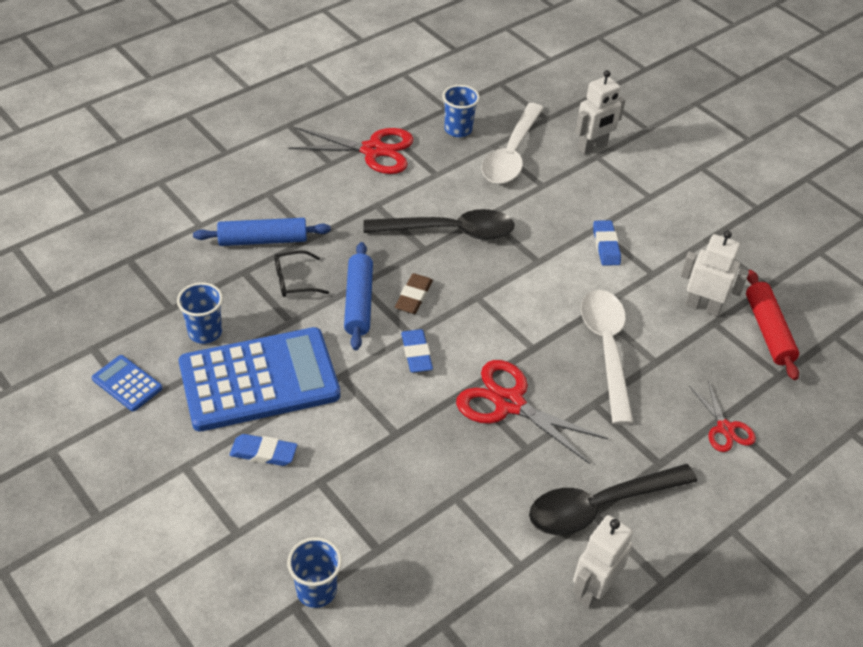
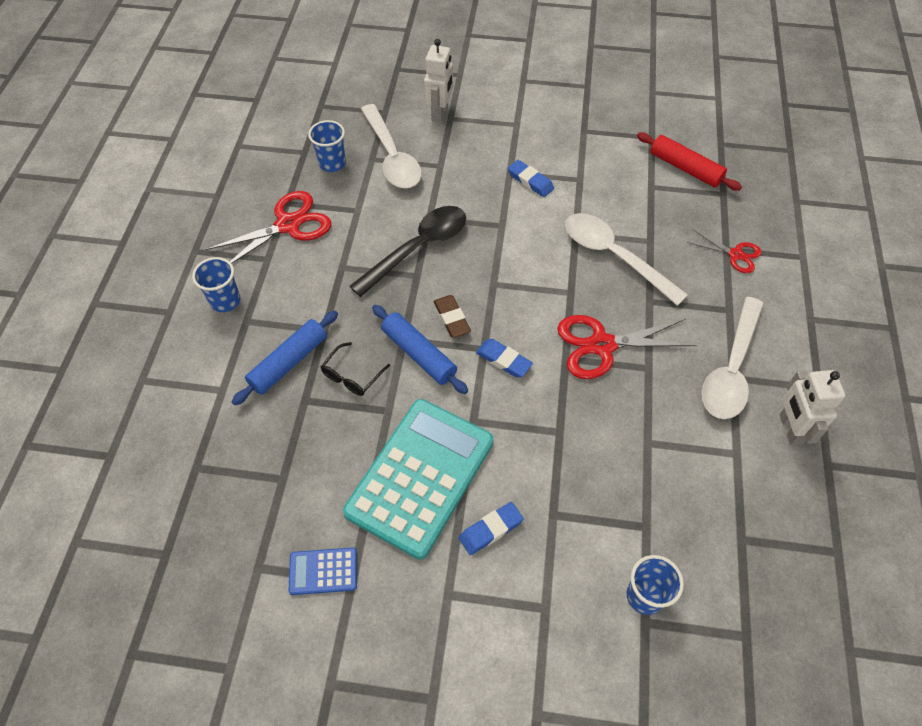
camera: 40 degrees left, 10 degrees up
blue cup [177,282,223,344] -> blue cup moved to [192,257,240,312]
blue calculator [179,327,340,432] -> turquoise calculator [343,399,494,559]
black spoon [529,464,697,535] -> white spoon [702,297,764,419]
white robot [681,230,749,317] -> none

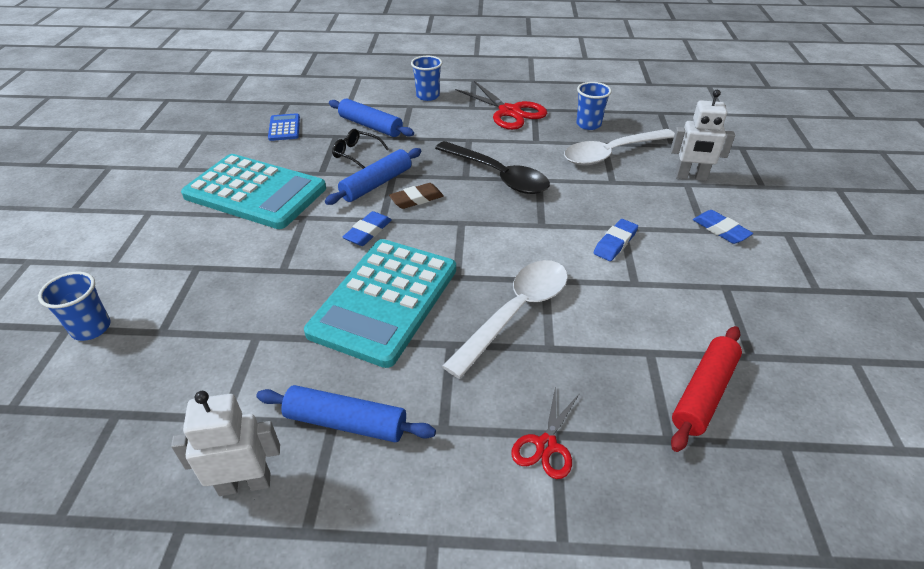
camera: 85 degrees right, 15 degrees down
blue calculator [288,547,357,595] -> blue calculator moved to [268,113,300,141]
blue eraser [459,502,524,555] -> blue eraser moved to [693,210,753,244]
red scissors [557,315,696,379] -> turquoise calculator [304,239,456,368]
white spoon [702,297,764,419] -> blue rolling pin [256,385,436,442]

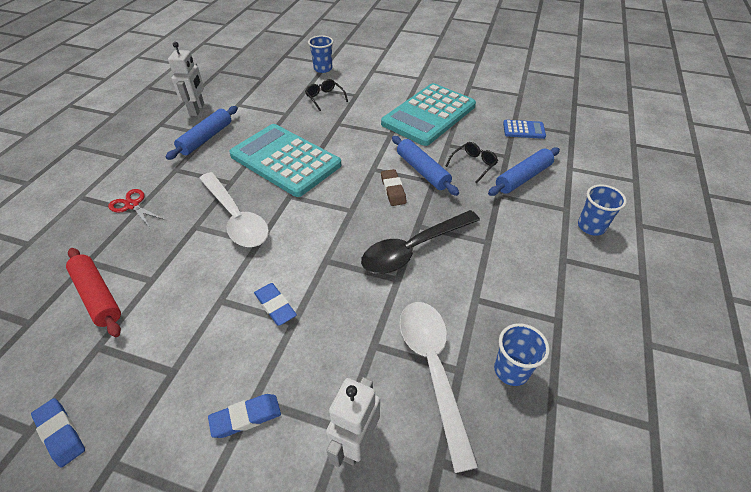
camera: 105 degrees right, 5 degrees up
blue eraser [343,211,392,246] -> blue eraser moved to [31,398,85,467]
red scissors [455,81,547,130] -> none
none -> black glasses [305,79,348,111]

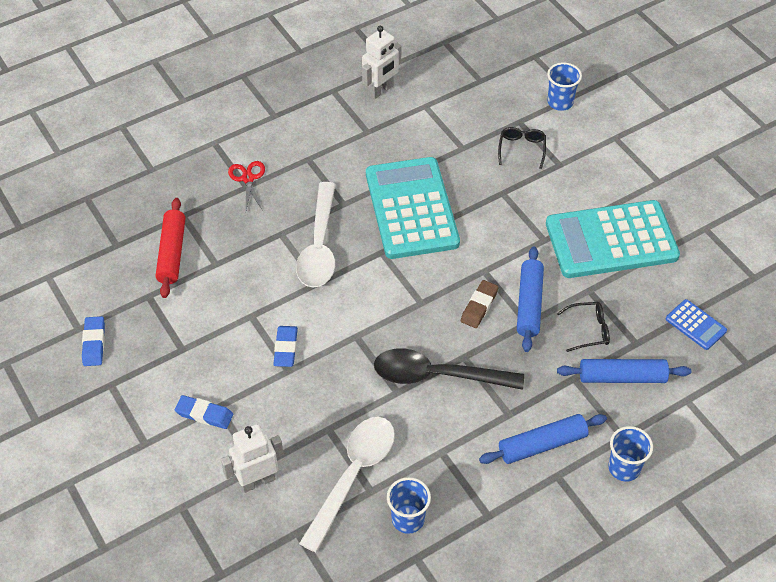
camera: 40 degrees right, 5 degrees up
blue rolling pin [166,106,238,160] -> blue rolling pin moved to [479,414,607,464]

